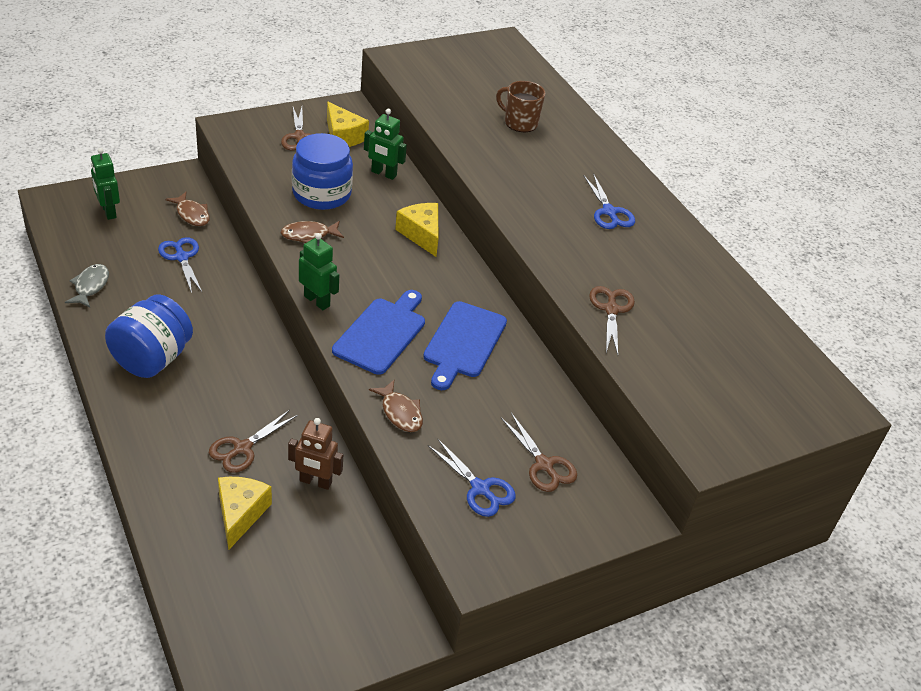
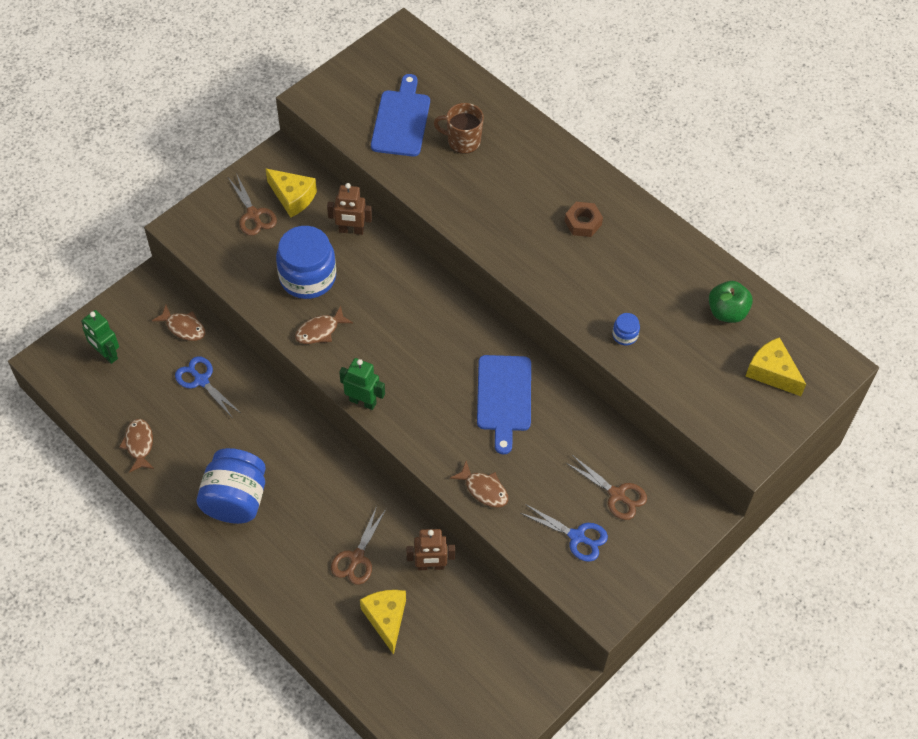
camera: 15 degrees left, 15 degrees up
grey fish [65,264,109,308] -> brown fish [119,419,154,473]
blue cutting board [332,290,425,375] -> blue cutting board moved to [371,74,430,157]
green robot [364,109,407,180] -> brown robot [327,183,372,235]
yellow cheese [395,203,438,257] -> yellow cheese moved to [746,337,806,396]
blue scissors [584,173,635,229] -> brown nut [565,202,603,237]
brown scissors [589,286,635,355] -> blue jar [612,313,640,345]
none -> green apple [709,281,753,323]

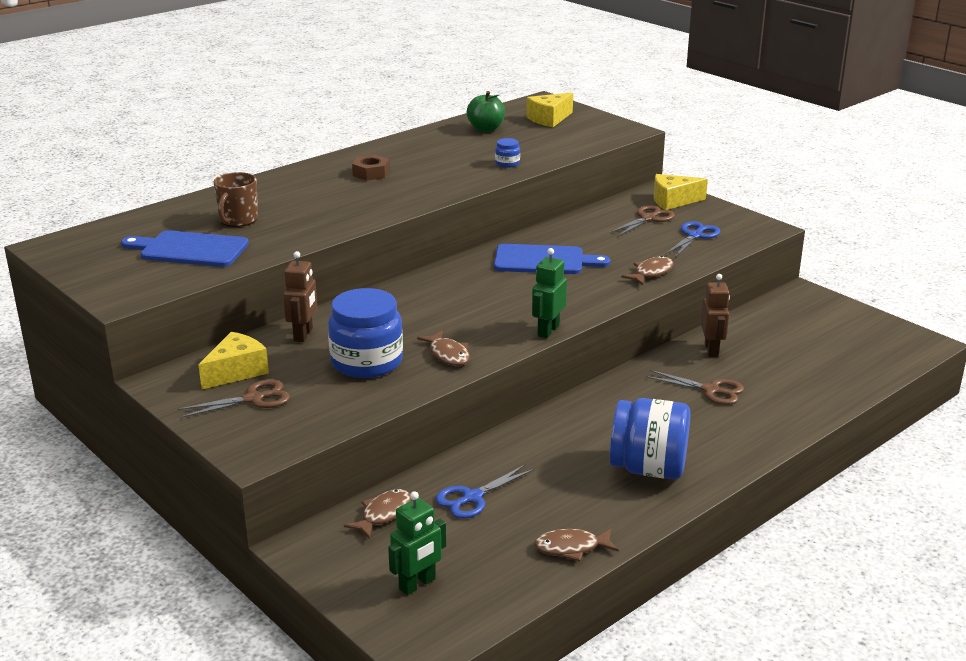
camera: 85 degrees left, 30 degrees down
yellow cheese [360,590,406,655] -> yellow cheese moved to [654,174,708,210]

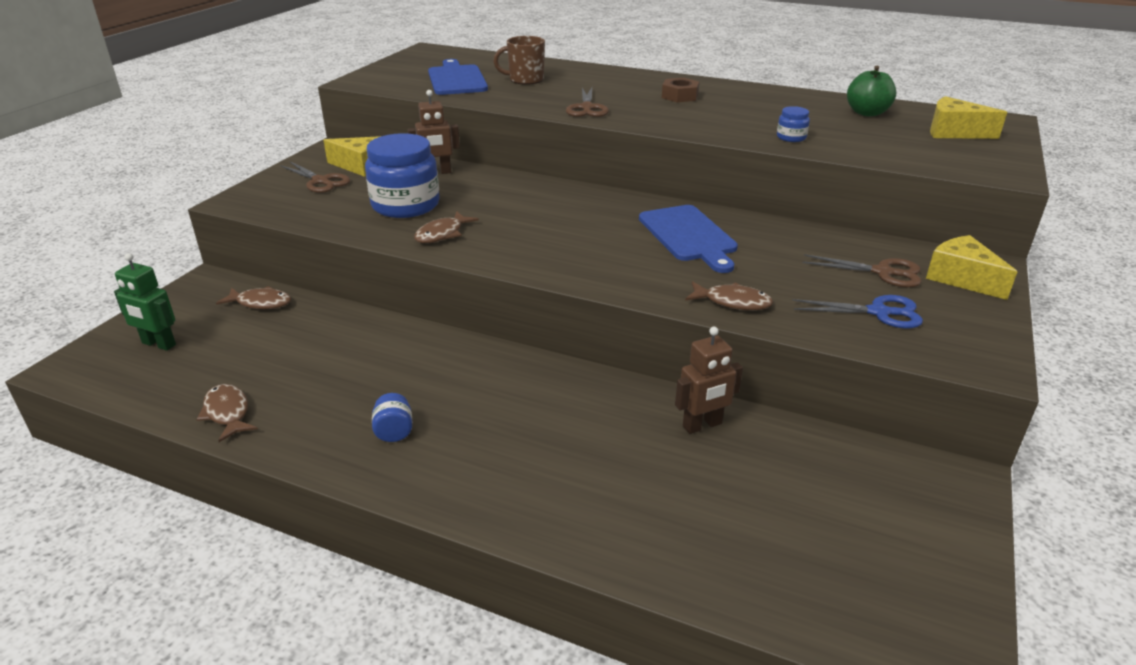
camera: 65 degrees right, 5 degrees up
blue scissors [435,465,534,519] -> none
green robot [532,248,567,338] -> none
blue jar [610,398,691,479] -> blue jar [372,393,412,442], size x0.43
brown scissors [646,370,744,405] -> brown scissors moved to [566,88,609,117]

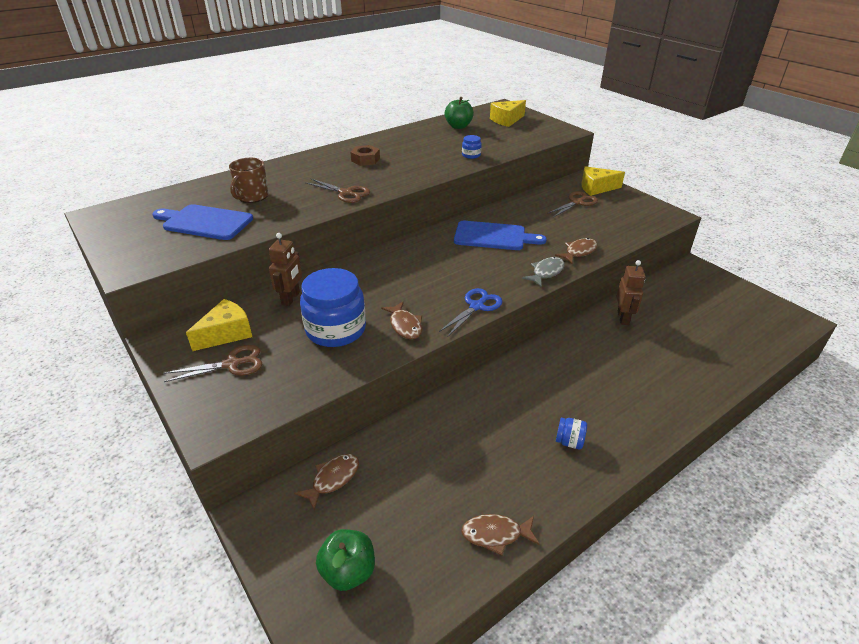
camera: 60 degrees left, 5 degrees up
green robot [114,253,176,351] -> green apple [316,529,375,591]
blue scissors [792,295,923,328] -> blue scissors moved to [439,288,502,336]
none -> grey fish [522,257,565,287]

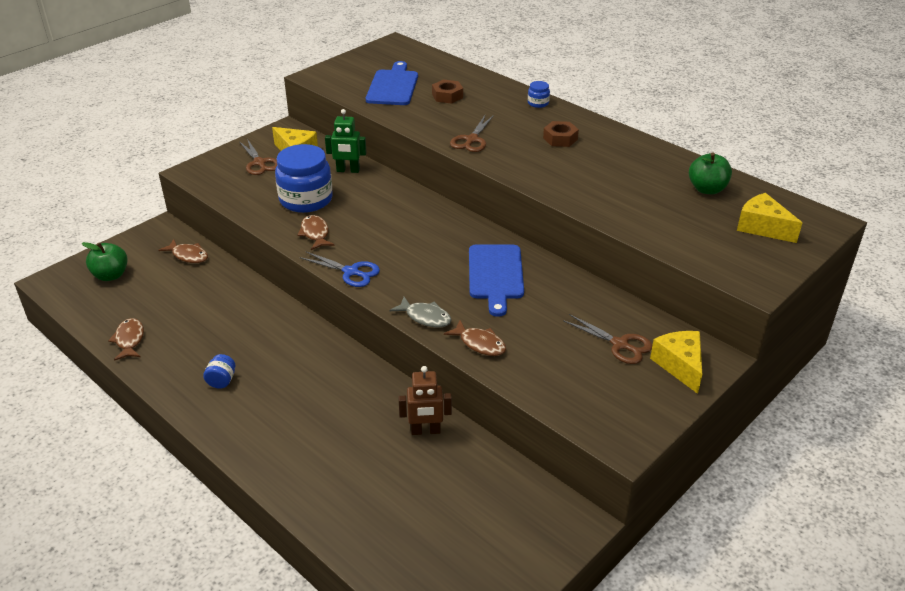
camera: 80 degrees right, 0 degrees up
brown mug [229,158,268,203] -> brown nut [432,79,463,104]
brown robot [269,233,302,306] -> green robot [325,109,367,173]
brown fish [381,301,422,339] -> brown fish turned 105 degrees clockwise [297,215,335,250]
blue jar [462,135,482,159] -> blue jar moved to [528,81,550,108]

